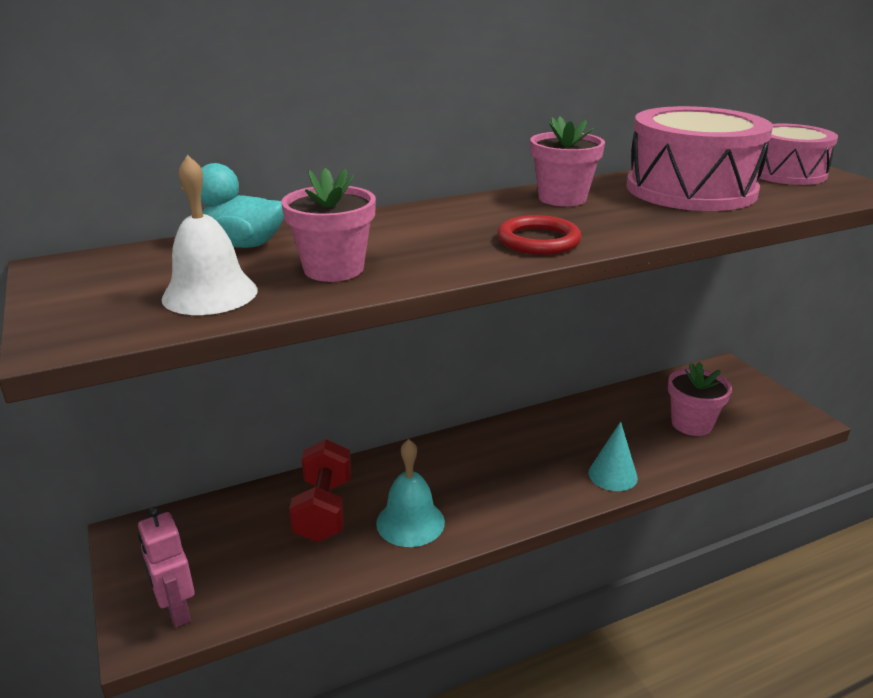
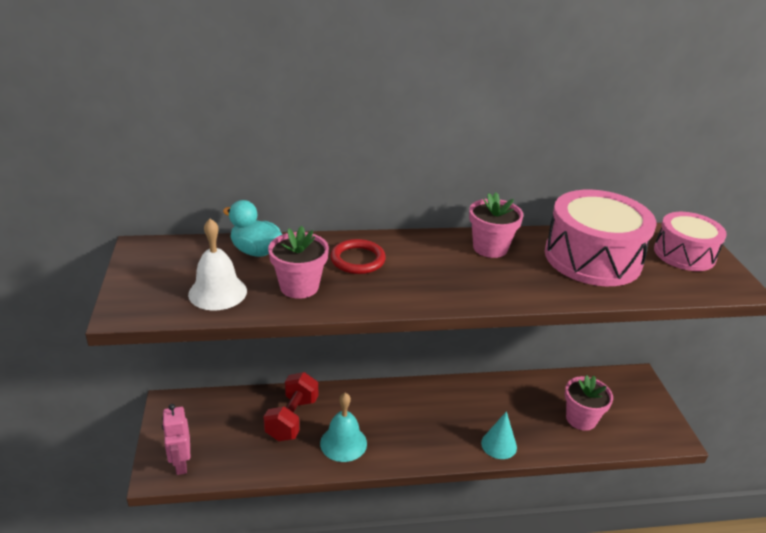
camera: 15 degrees right, 5 degrees up
red ring [497,215,582,255] -> red ring moved to [330,239,386,274]

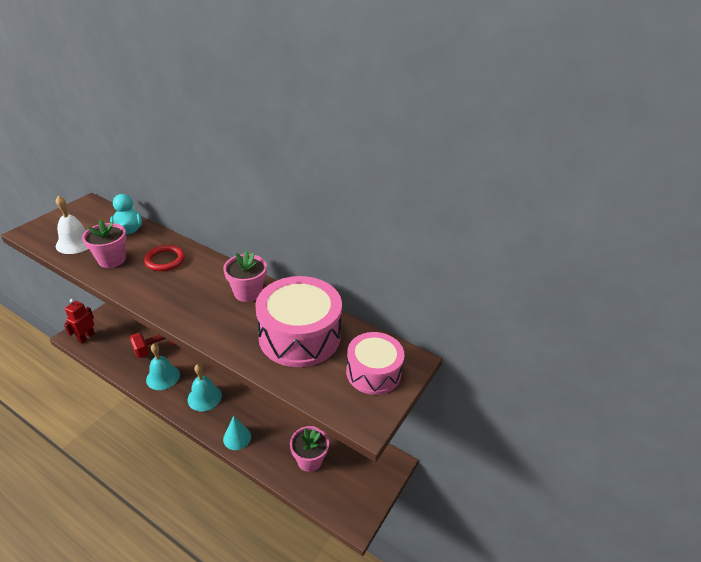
camera: 40 degrees right, 5 degrees up
pink robot [162,404,190,475] -> red robot [64,299,95,344]
none -> turquoise bell [188,364,222,411]

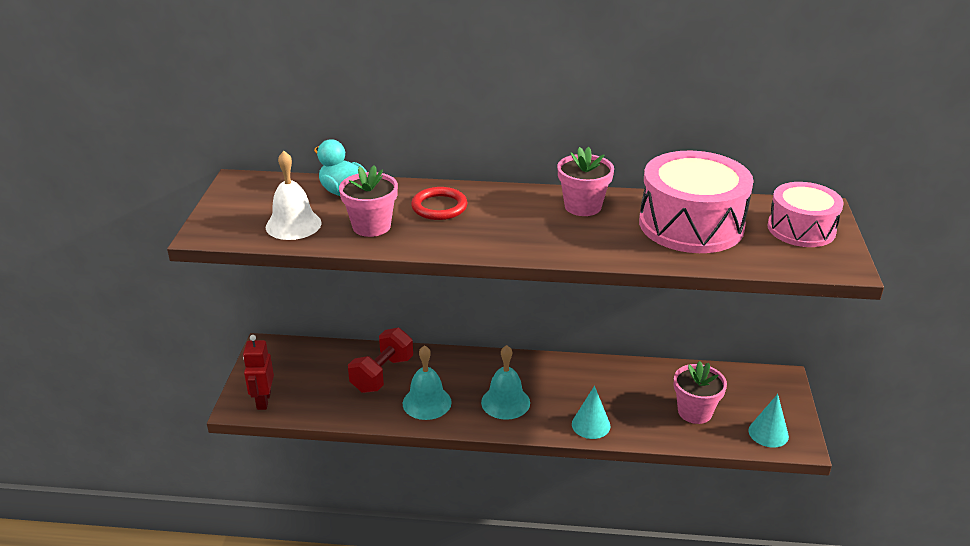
camera: 25 degrees left, 5 degrees down
none -> turquoise cone [748,394,789,448]

